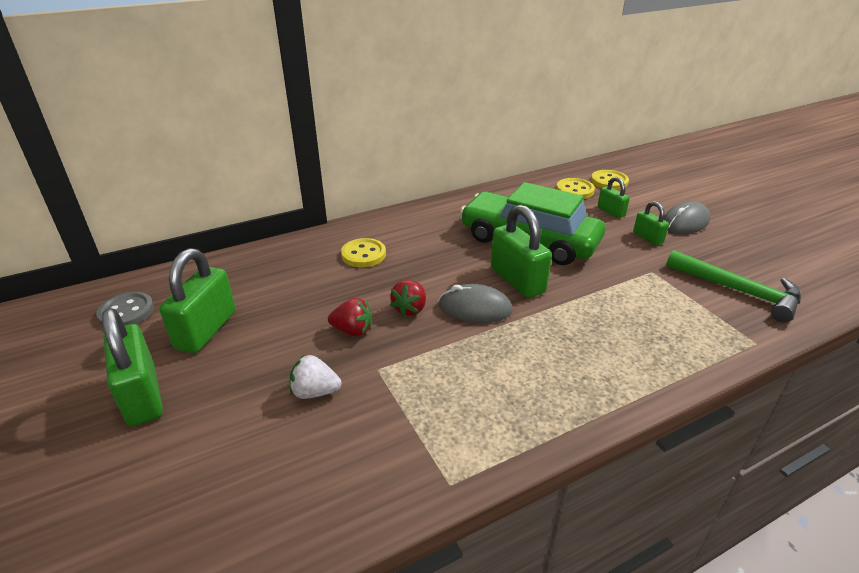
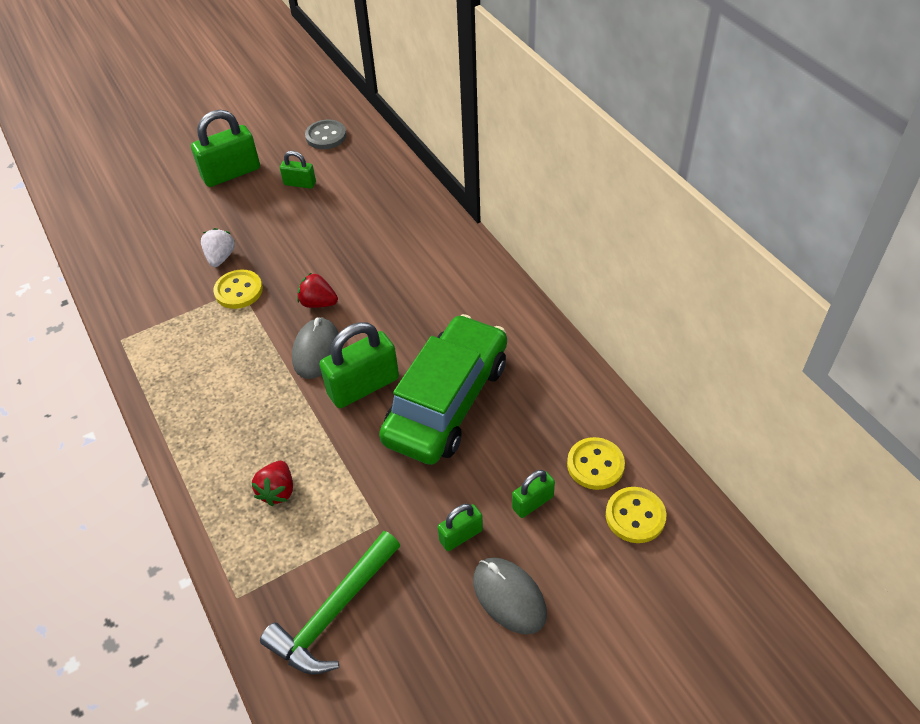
camera: 90 degrees right, 15 degrees up
green padlock [159,248,235,353] -> green padlock [280,151,316,189], size x0.54
red strawberry [328,298,372,336] -> red strawberry moved to [252,461,293,506]
yellow button [341,238,386,267] -> yellow button moved to [213,270,263,309]

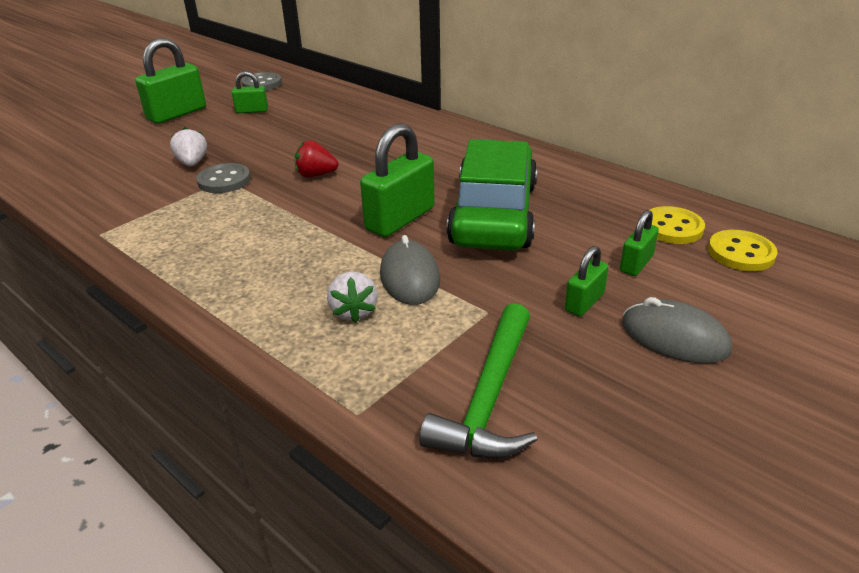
camera: 20 degrees left, 15 degrees down
yellow button [213,270,263,309] -> grey button [196,163,251,193]
red strawberry [252,461,293,506] -> white strawberry [327,272,378,323]
grey mouse [292,317,339,379] -> grey mouse moved to [380,235,440,305]

